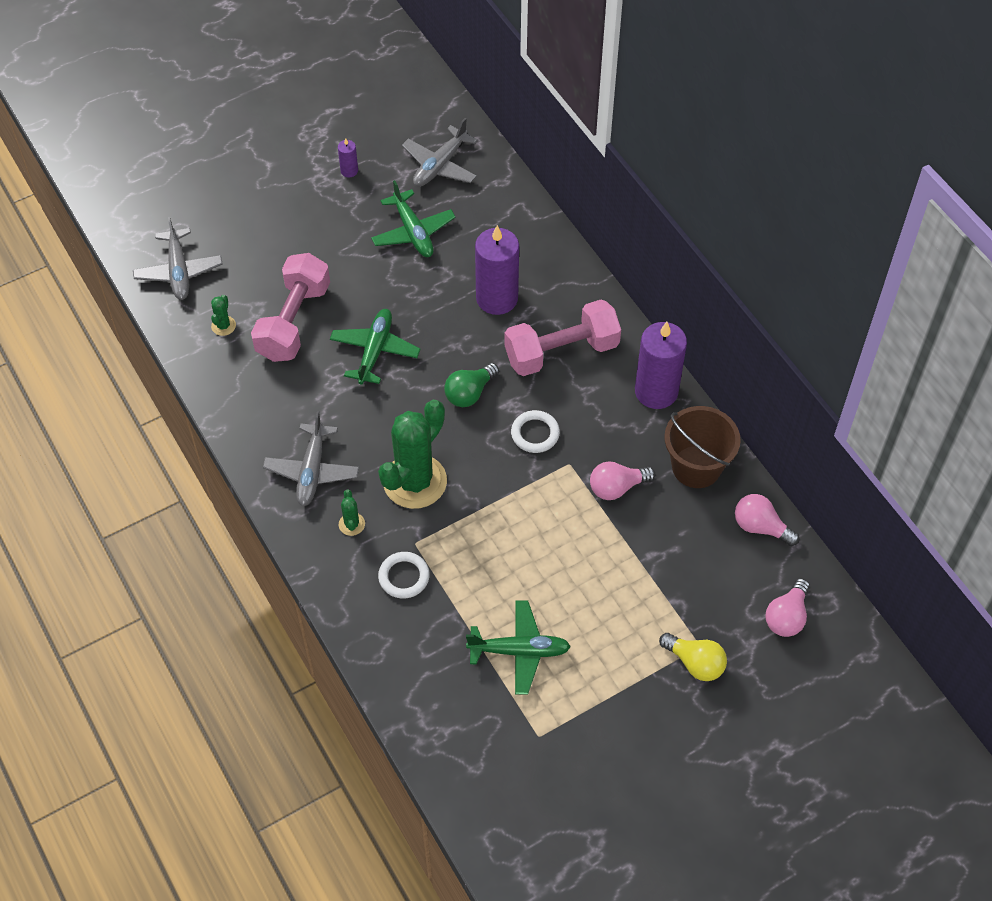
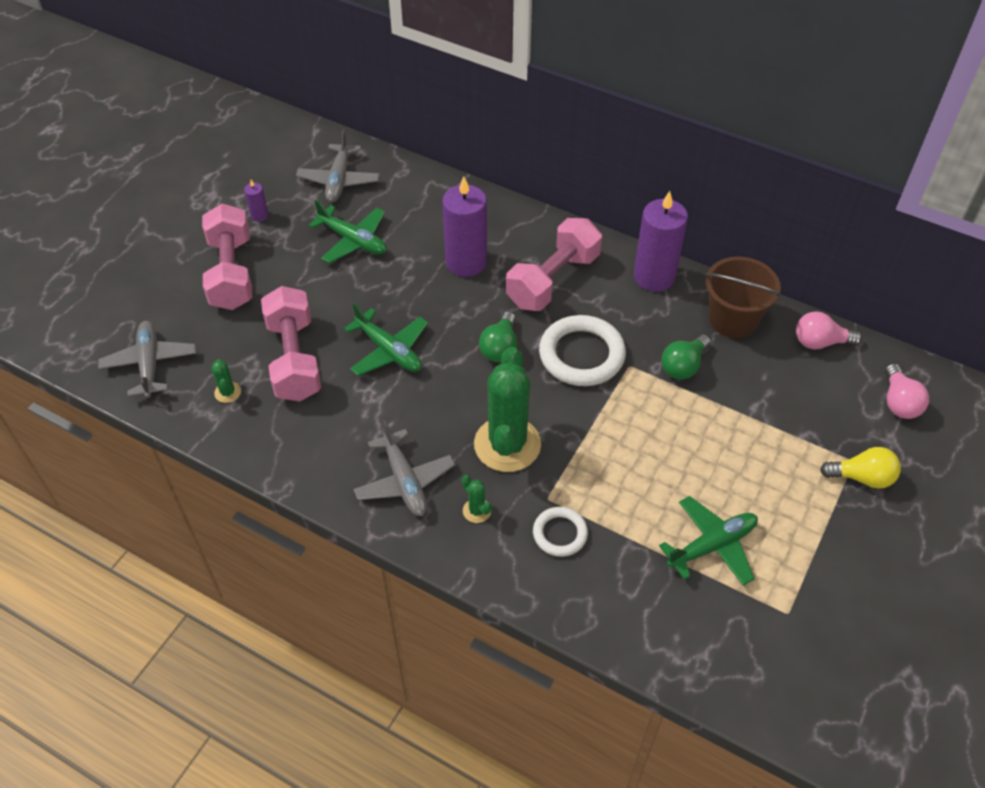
camera: 30 degrees left, 5 degrees down
grey plane [133,216,223,300] -> grey plane turned 150 degrees counterclockwise [98,321,196,398]
green plane [330,309,421,385] -> green plane turned 150 degrees clockwise [344,303,428,376]
white ring [511,410,560,453] -> white ring [539,315,626,386], size x1.77
pink light bulb [590,461,655,500] -> green light bulb [661,335,711,380]
none -> pink dumbbell [202,204,253,310]

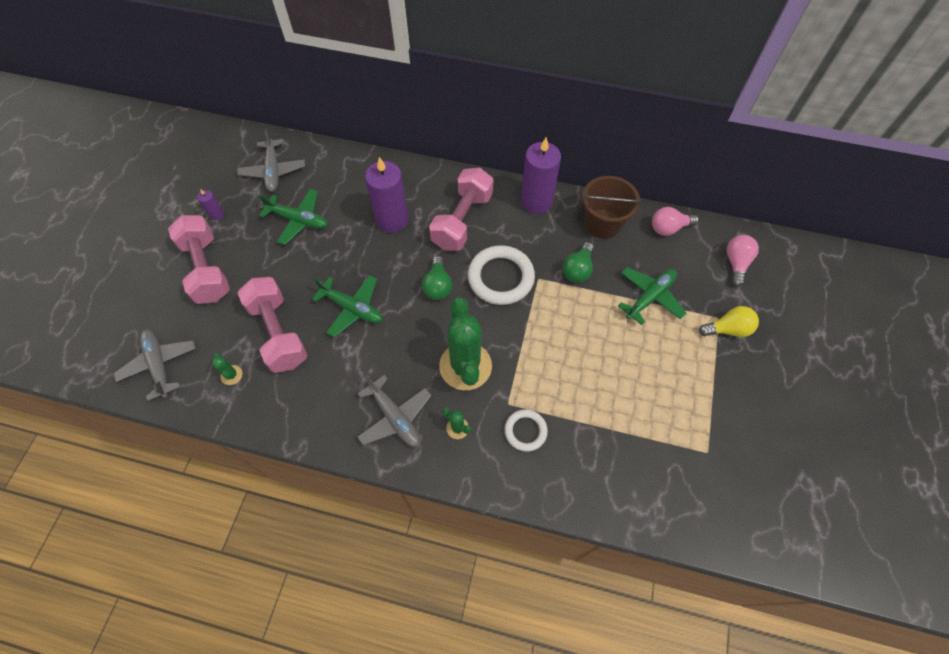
camera: 15 degrees left, 10 degrees up
green plane [659,496,758,586] -> green plane moved to [618,267,686,325]
pink light bulb [885,364,929,419] -> pink light bulb turned 150 degrees counterclockwise [727,235,759,287]

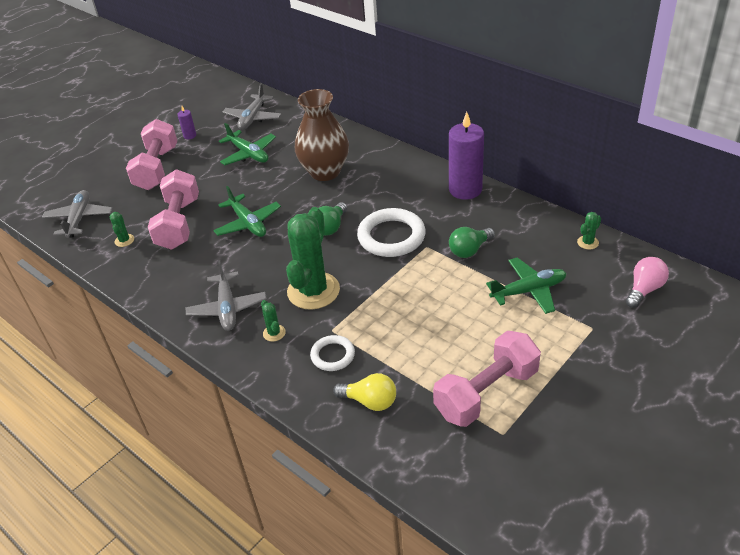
camera: 30 degrees right, 20 degrees down
purple candle [365,157,409,233] -> brown vase [295,89,349,181]
pink dumbbell [429,167,494,251] -> pink dumbbell moved to [433,331,541,427]
brown bucket [581,176,642,239] -> none
pink light bulb [652,207,699,236] -> green cactus [577,212,601,249]
yellow light bulb [699,306,759,337] -> yellow light bulb moved to [333,373,396,411]

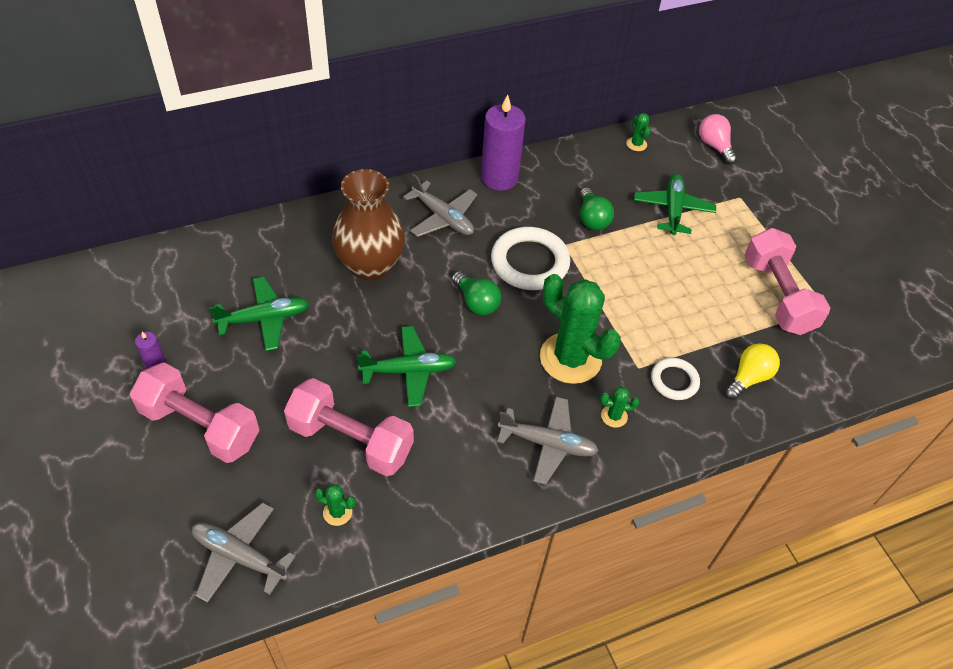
camera: 70 degrees left, 10 degrees up
grey plane [222,83,281,130] -> grey plane moved to [403,173,477,237]

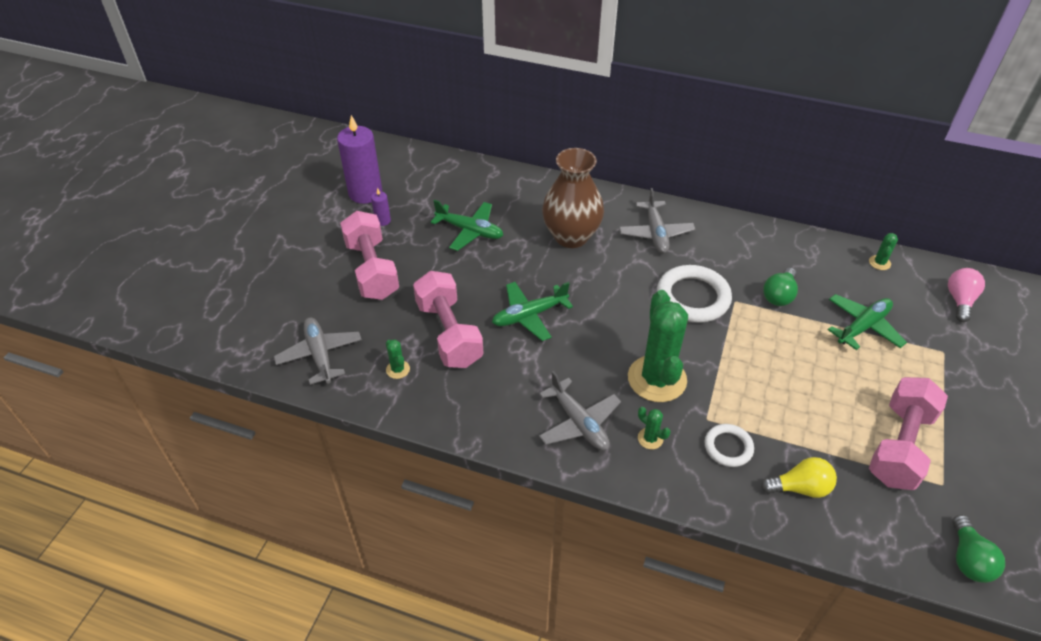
camera: 45 degrees right, 5 degrees down
green plane [357,326,457,407] -> green plane turned 120 degrees clockwise [492,282,573,341]
green light bulb [452,271,501,315] -> green light bulb moved to [952,515,1005,583]
purple candle [481,94,526,191] -> purple candle moved to [337,115,382,204]

